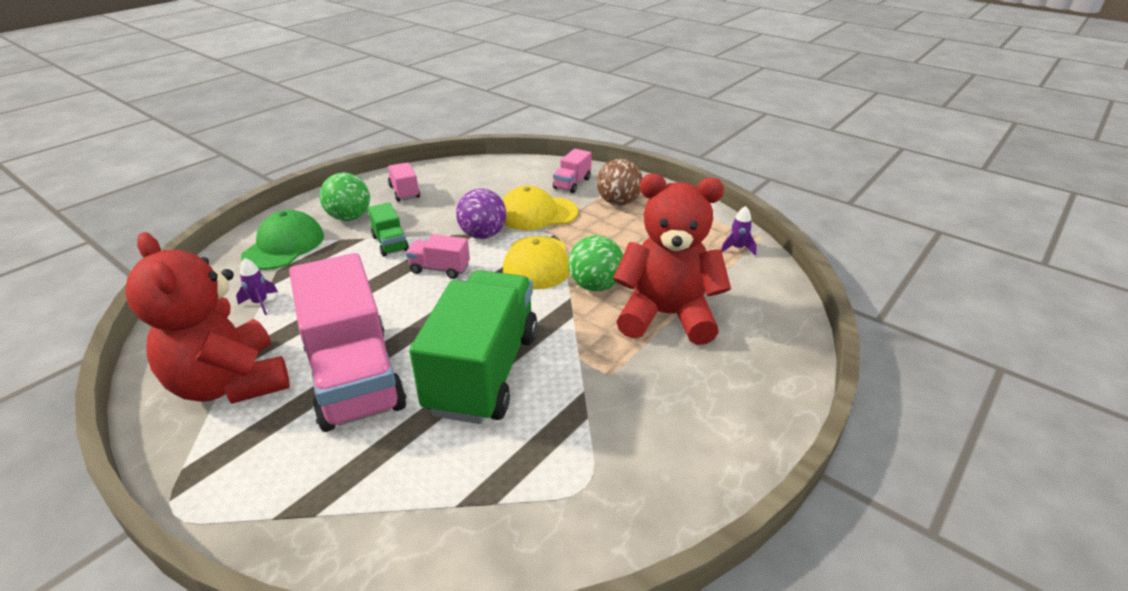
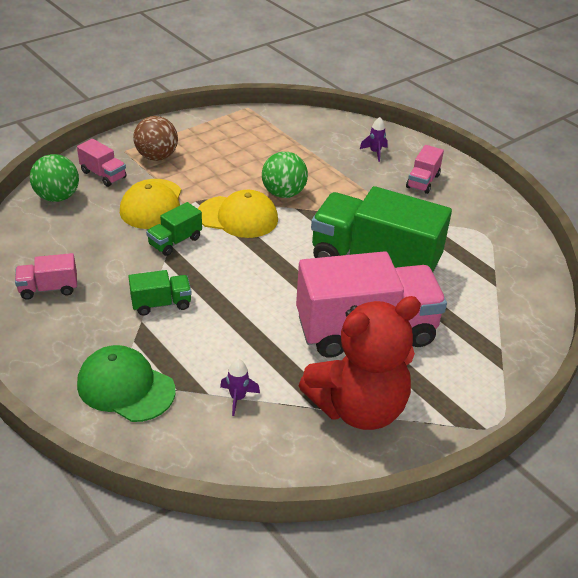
camera: 80 degrees left, 5 degrees up
green ball [320,172,370,221] -> green ball moved to [30,154,79,202]
pink truck [406,234,470,279] -> pink truck moved to [406,145,444,194]
purple ball [456,188,506,239] -> green truck [146,202,202,256]
red teddy bear [613,174,731,345] -> none
purple rocket [721,206,757,256] -> purple rocket moved to [360,117,388,162]

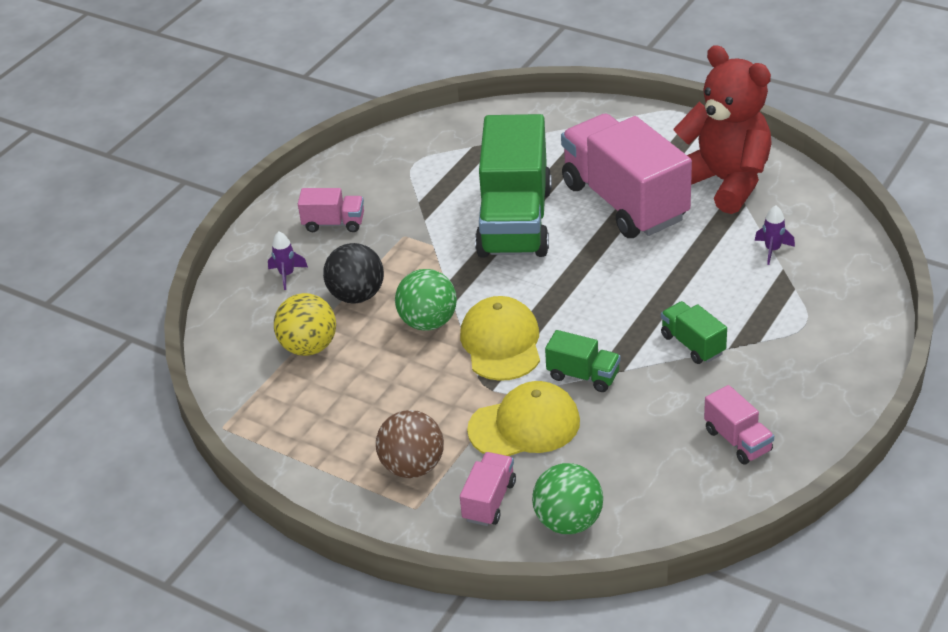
camera: 105 degrees left, 0 degrees up
green cap [77,345,176,422] -> none
none -> yellow ball [274,293,336,356]
none -> black ball [323,243,384,303]

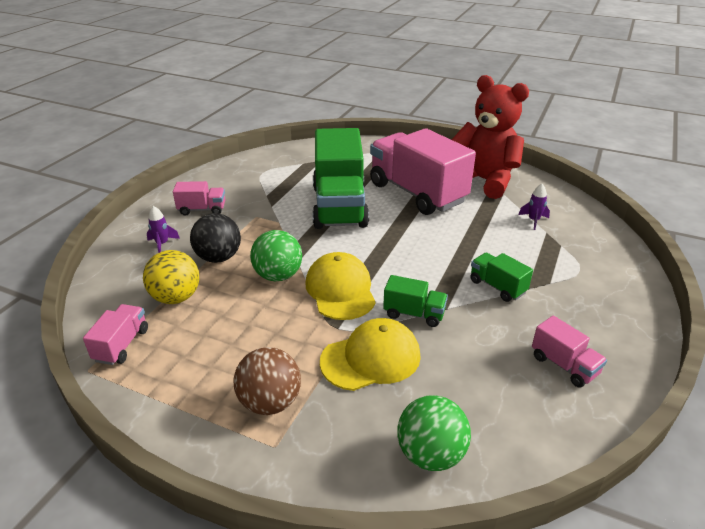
camera: 10 degrees left, 5 degrees down
pink truck [460,452,516,526] -> pink truck moved to [83,304,148,365]

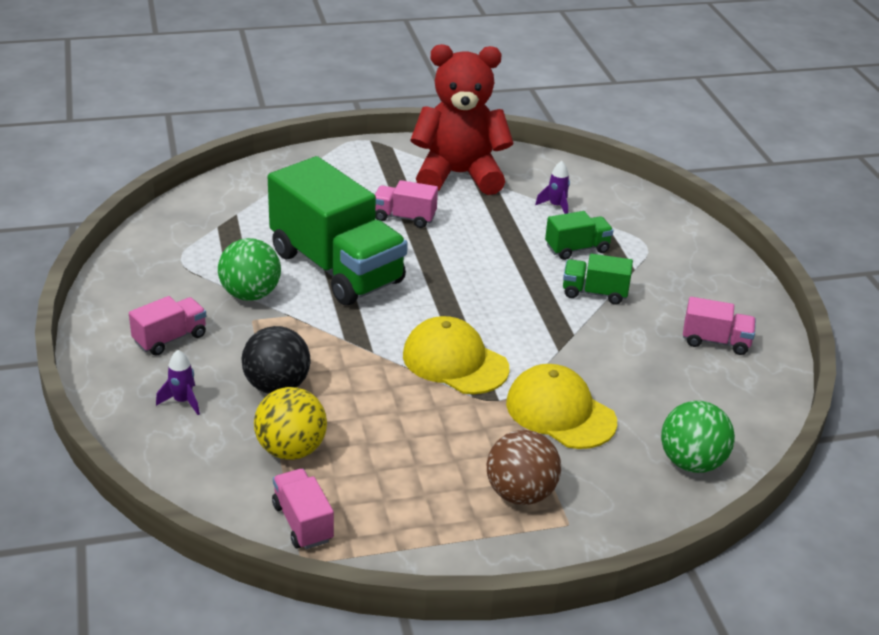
camera: 40 degrees left, 0 degrees up
green ball [250,230,302,281] -> green ball moved to [218,238,281,301]
yellow cap [320,318,421,391] -> yellow cap turned 75 degrees counterclockwise [506,364,617,449]
pink truck [370,128,476,215] -> pink truck [375,180,438,228], size x0.44
green truck [383,275,448,327] -> green truck moved to [545,211,614,260]

